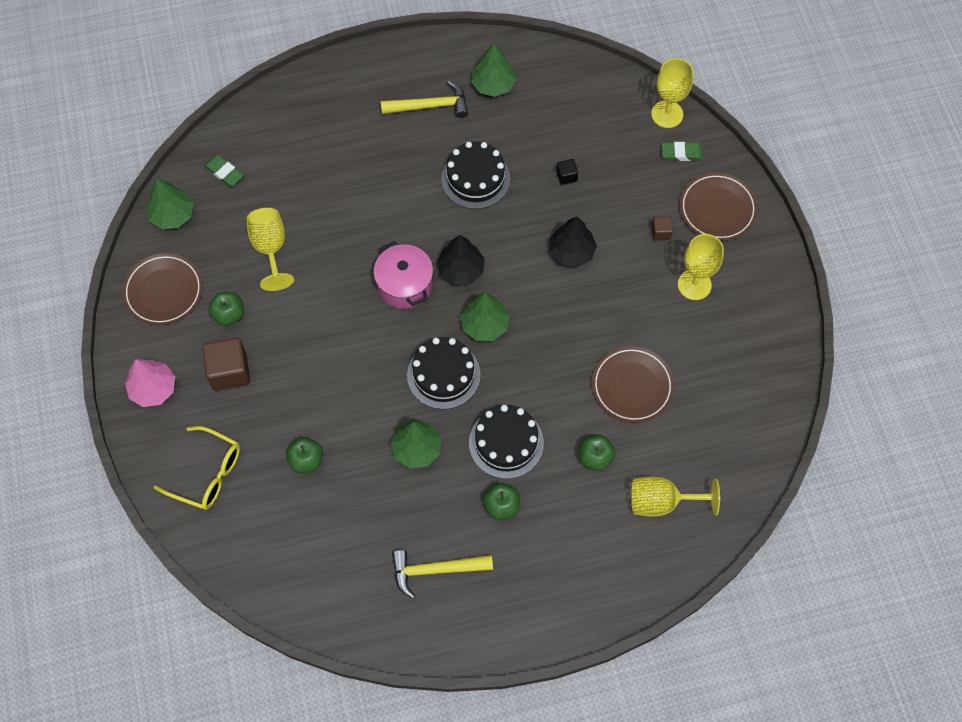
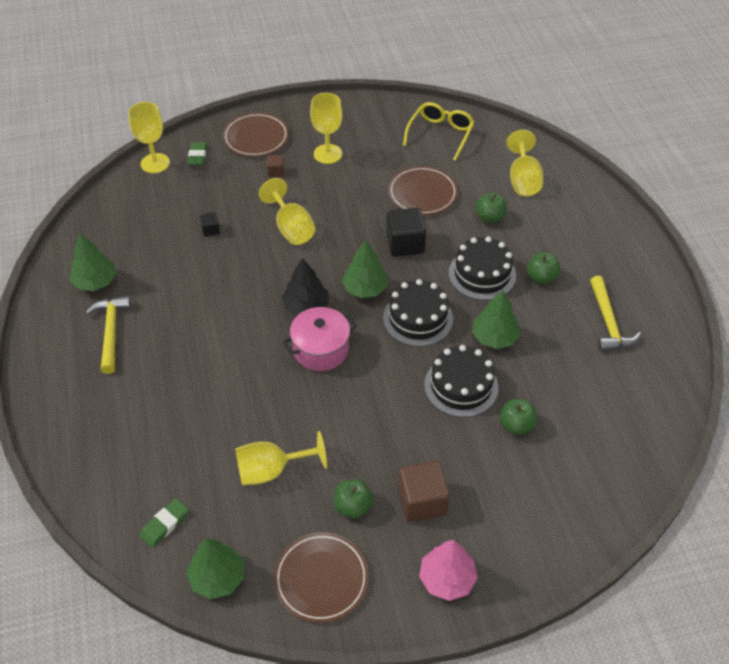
camera: 90 degrees left, 15 degrees down
yellow glasses [154,426,240,510] -> yellow glasses moved to [403,102,474,161]
black cake [441,142,510,209] -> black cake moved to [424,345,499,417]
black tree [550,216,597,267] -> yellow goblet [259,178,316,245]
none -> black cube [386,208,426,257]

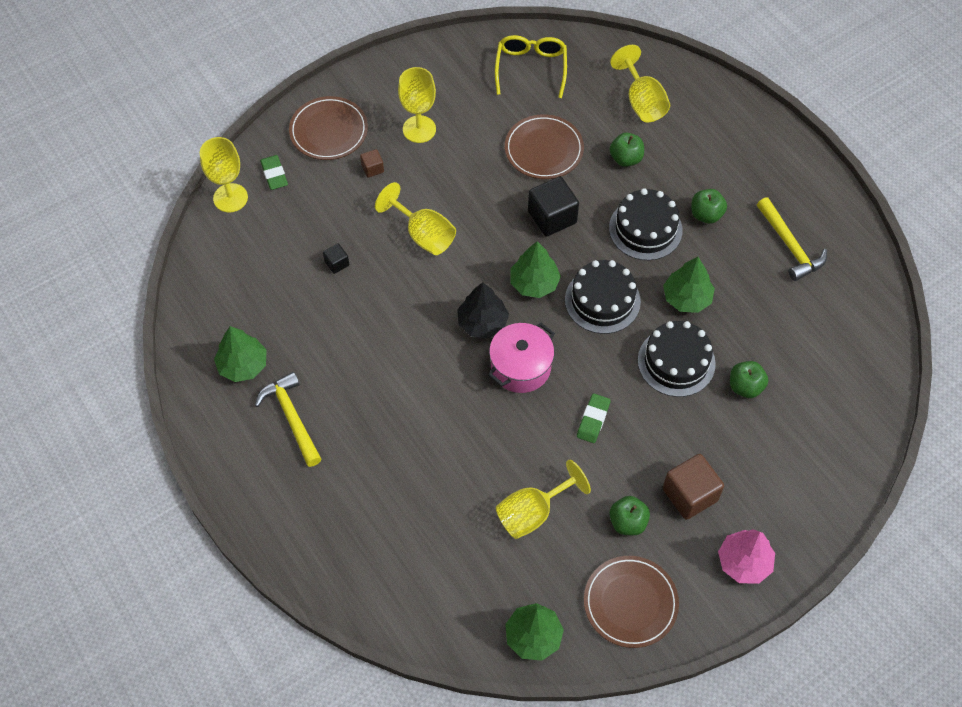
camera: 20 degrees left, 10 degrees up
green eraser [139,498,189,547] -> green eraser moved to [577,393,611,443]

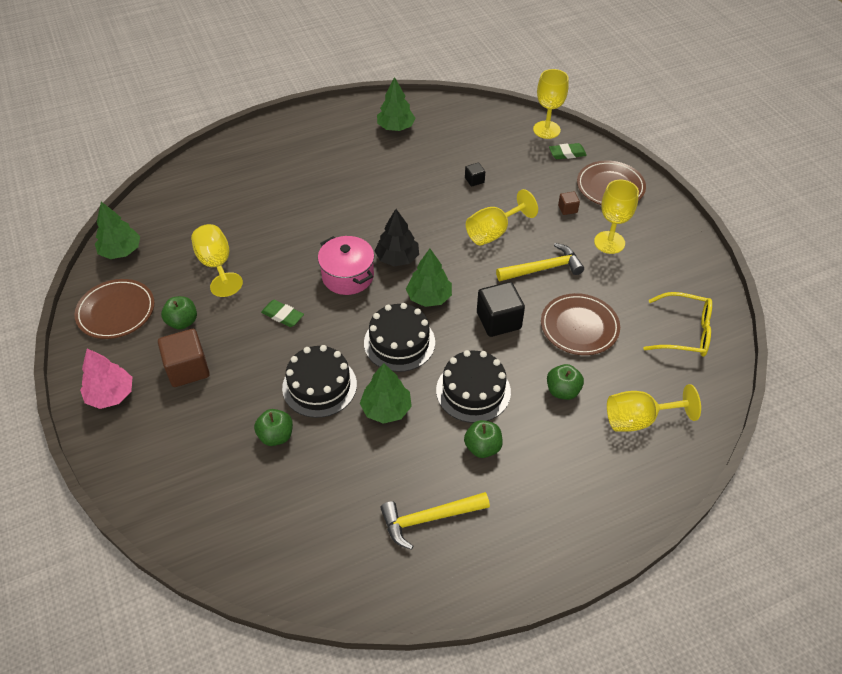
camera: 100 degrees right, 10 degrees down
yellow hammer [255,372,321,467] -> yellow hammer moved to [496,243,584,281]

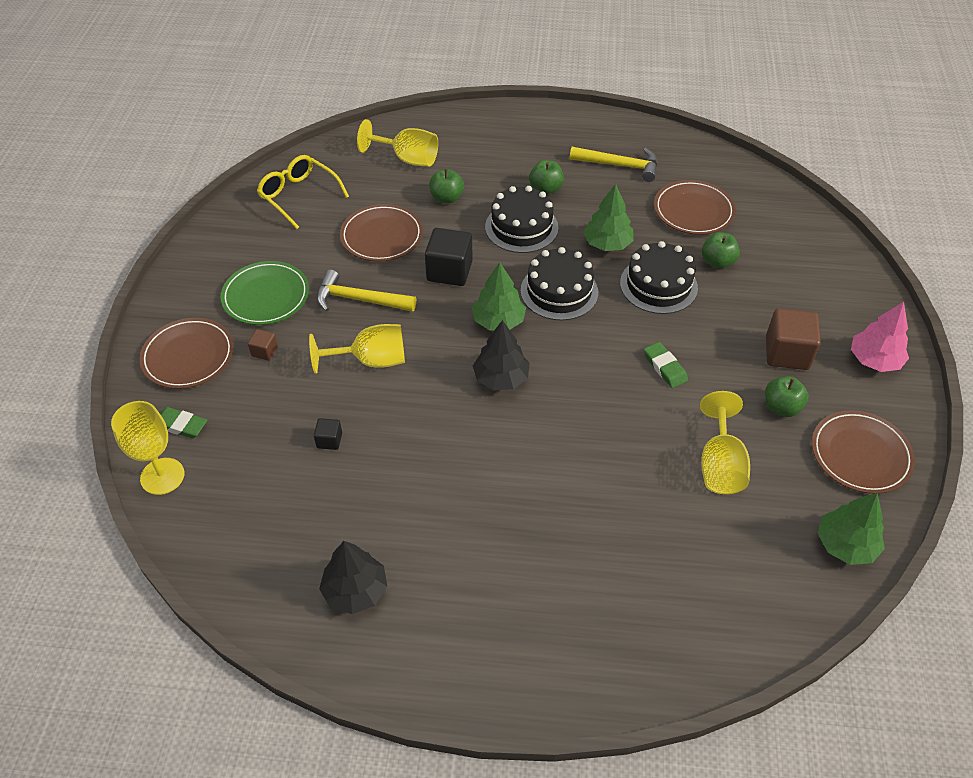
camera: 150 degrees left, 0 degrees up
pink pot [318,236,374,295] -> none
green tree [377,77,415,131] -> black tree [319,541,387,614]
yellow goblet [594,180,639,254] -> green plate [221,261,309,325]
none -> brown plate [654,180,736,235]

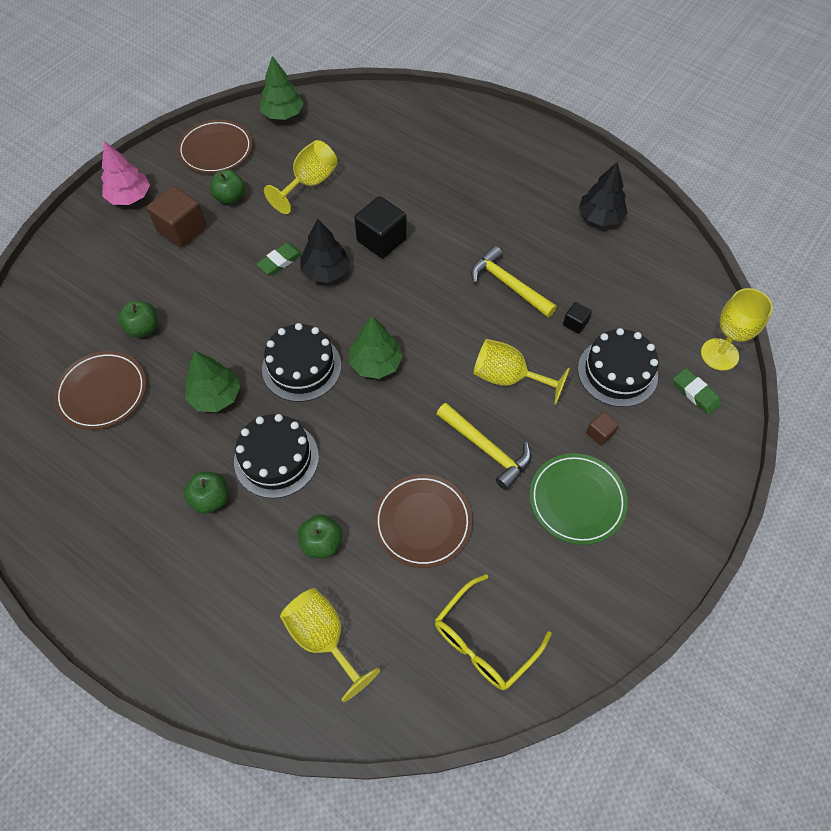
camera: 150 degrees left, 10 degrees up
brown plate [140,318,234,389] -> none
yellow glasses [257,155,349,229] -> yellow glasses turned 60 degrees clockwise [435,574,551,690]
black cube [425,228,473,286] -> black cube moved to [354,196,407,258]
black tree [473,320,530,390] -> black tree moved to [300,219,350,283]
yellow hammer [570,147,658,182] -> yellow hammer moved to [471,246,557,317]
black cake [620,241,698,314] -> black cake moved to [578,328,659,407]
green eraser [644,342,688,388] -> green eraser turned 45 degrees clockwise [256,243,303,275]

